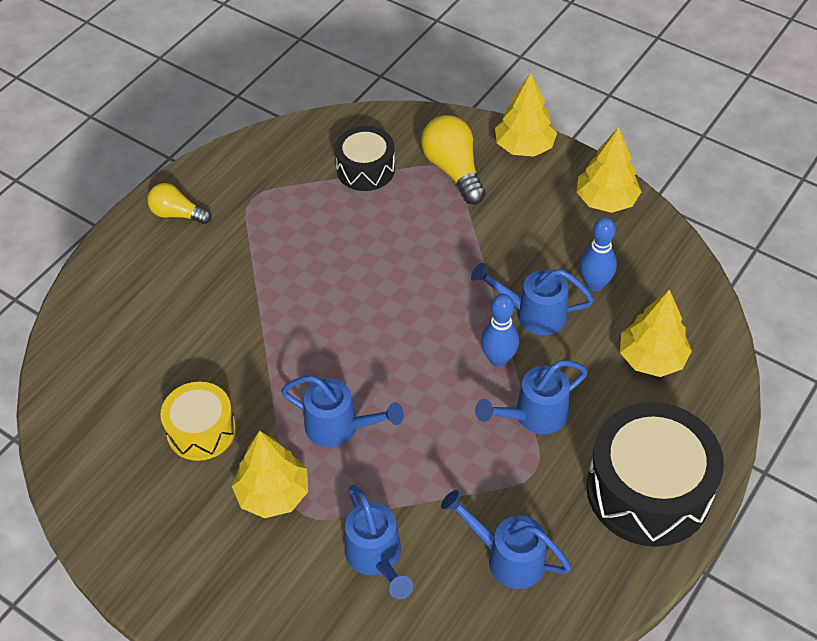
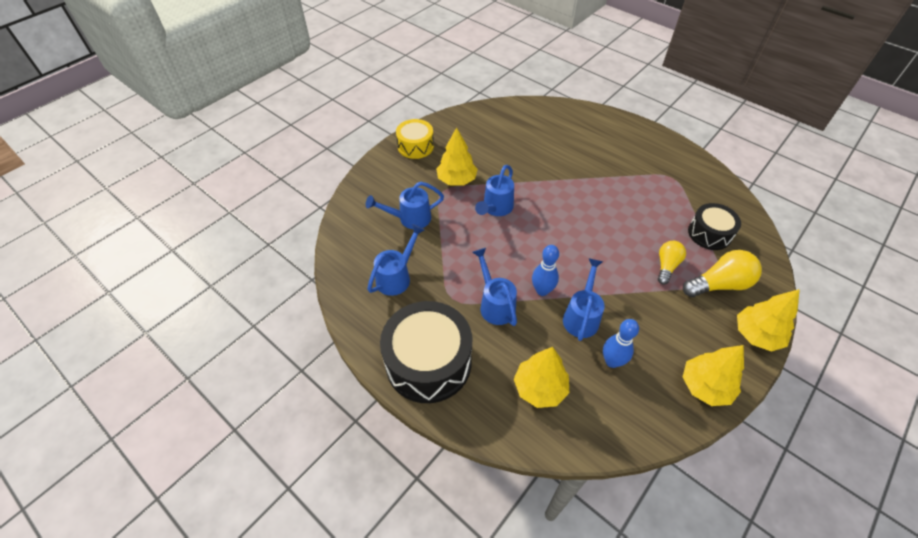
camera: 95 degrees right, 0 degrees up
yellow light bulb [147,183,211,224] -> yellow light bulb moved to [658,241,686,285]
yellow drum [161,382,236,461] -> yellow drum moved to [396,119,434,159]

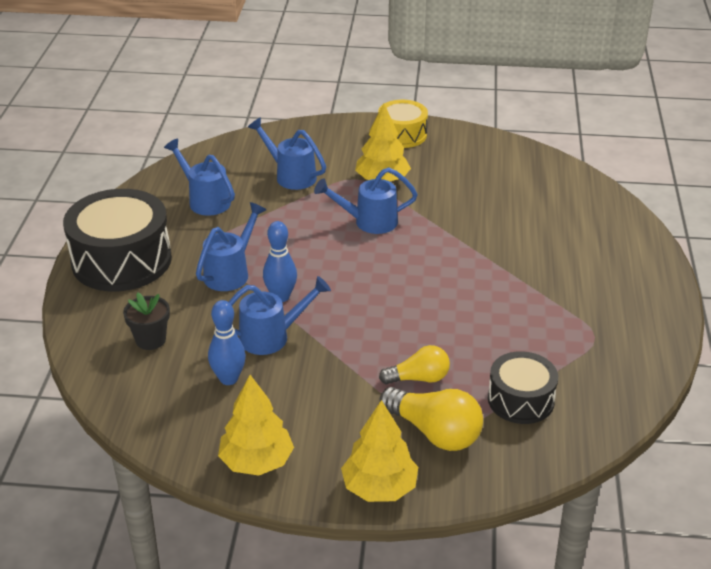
camera: 55 degrees right, 15 degrees down
blue watering can [367,224,424,296] -> blue watering can turned 135 degrees counterclockwise [164,139,235,215]
yellow tree [514,347,569,408] -> black flower pot [123,293,170,350]

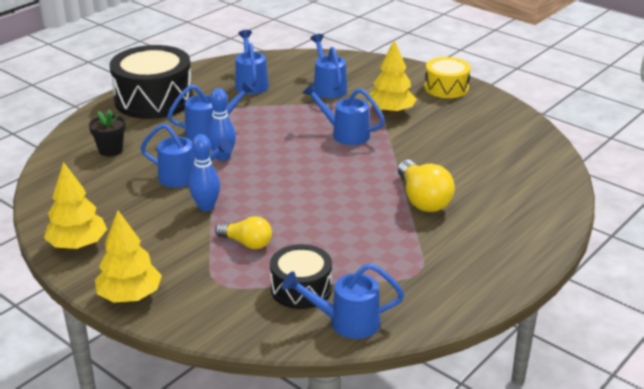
camera: 35 degrees right, 5 degrees down
blue bowling pin [208,300,246,385] -> blue bowling pin moved to [189,134,220,211]
yellow light bulb [380,387,483,451] -> yellow light bulb moved to [398,160,455,212]
none -> blue watering can [282,263,404,339]

